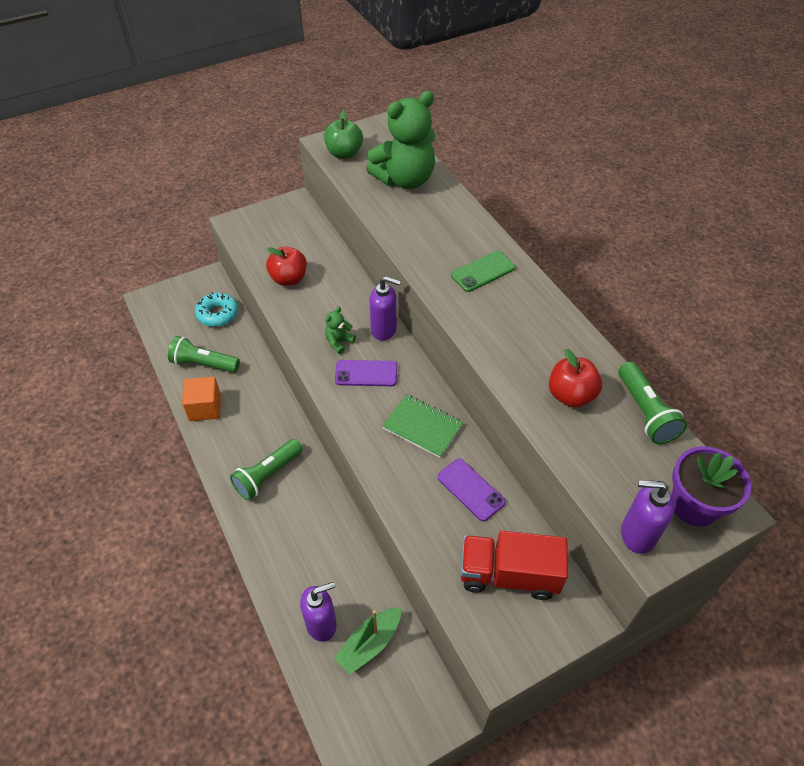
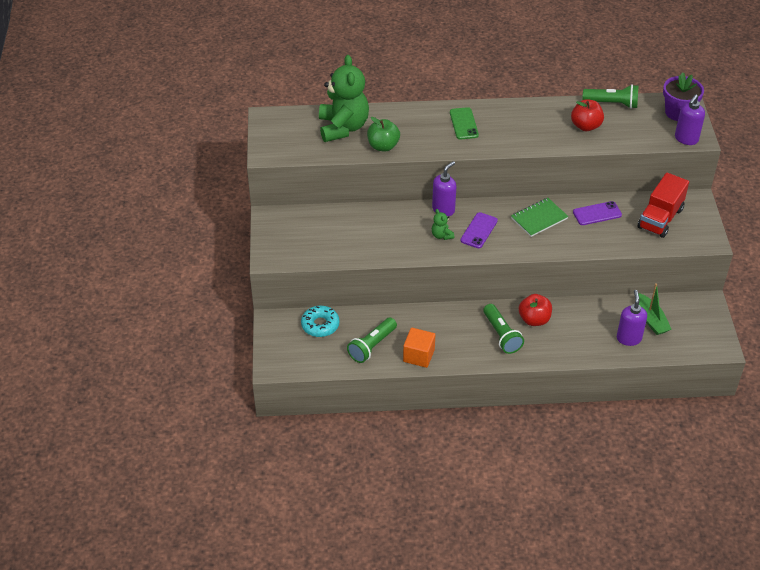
camera: 65 degrees left, 5 degrees down
red apple [266,246,307,286] -> red apple moved to [519,294,552,326]
green apple [324,110,363,159] -> green apple moved to [367,117,400,151]

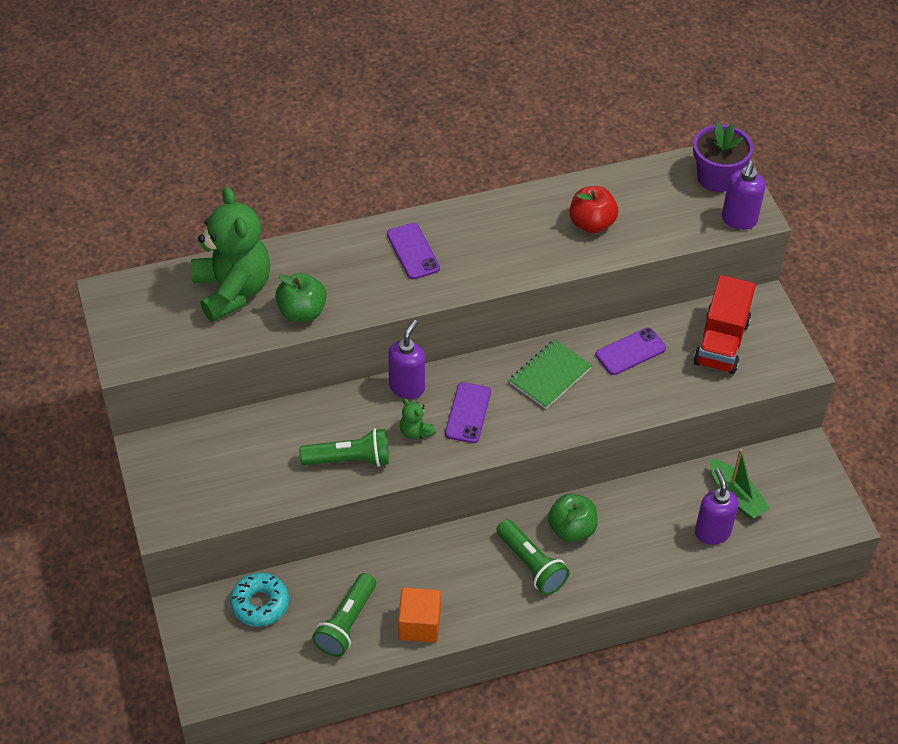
camera: 15 degrees left, 5 degrees up
green phone [450,107,479,139] -> purple phone [387,223,440,279]
red apple [519,294,552,326] -> green apple [548,494,598,542]
green flashlight [583,84,639,109] -> green flashlight moved to [299,428,389,467]

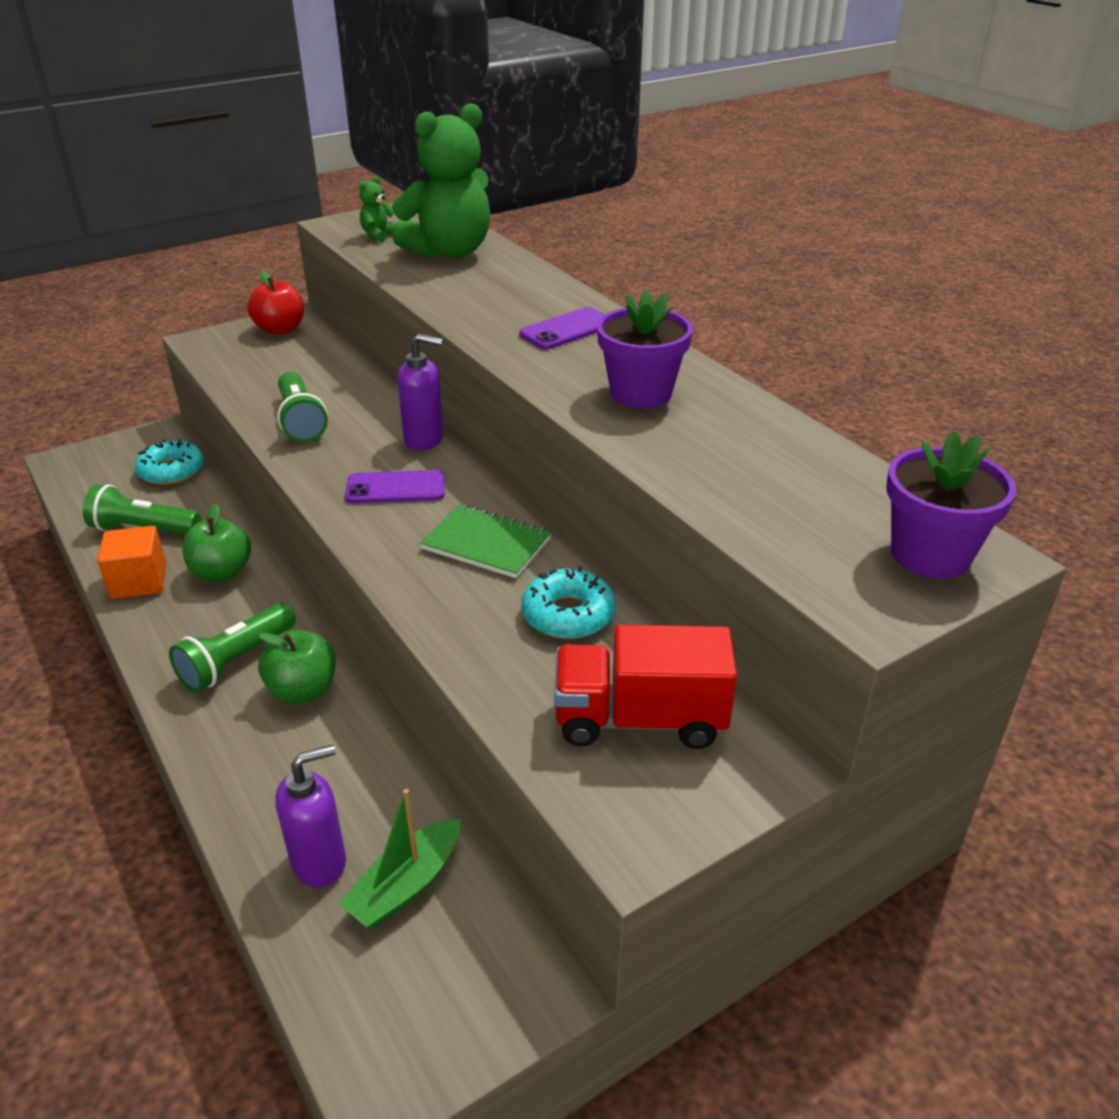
camera: 75 degrees right, 15 degrees down
green apple [275,273,327,322] -> green apple moved to [182,504,251,582]
green teddy bear [400,399,436,439] -> green teddy bear moved to [359,176,396,242]
red apple [569,186,618,233] -> red apple moved to [247,270,304,335]
purple phone [596,327,666,375] -> turquoise donut [521,566,616,639]
purple soap dispenser [722,161,765,230] -> none
none -> purple flower pot [597,289,693,408]

